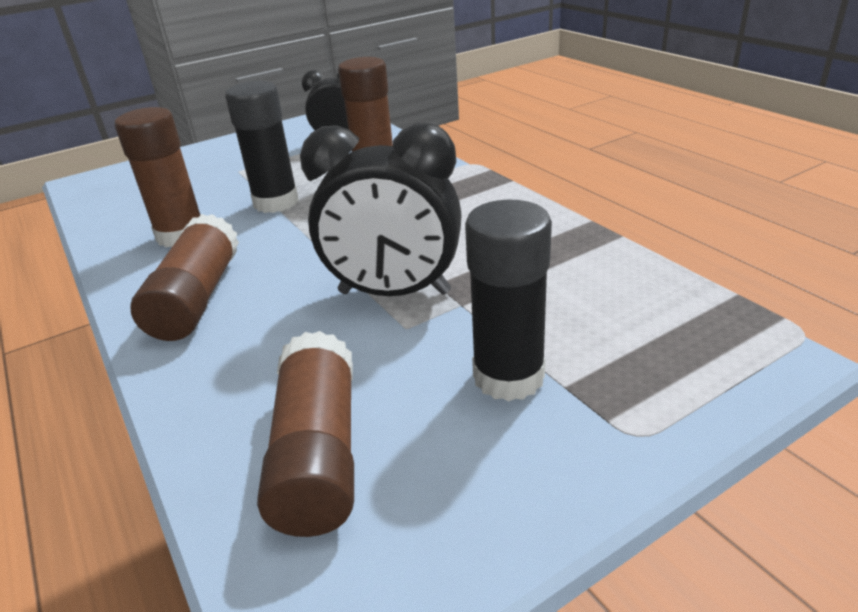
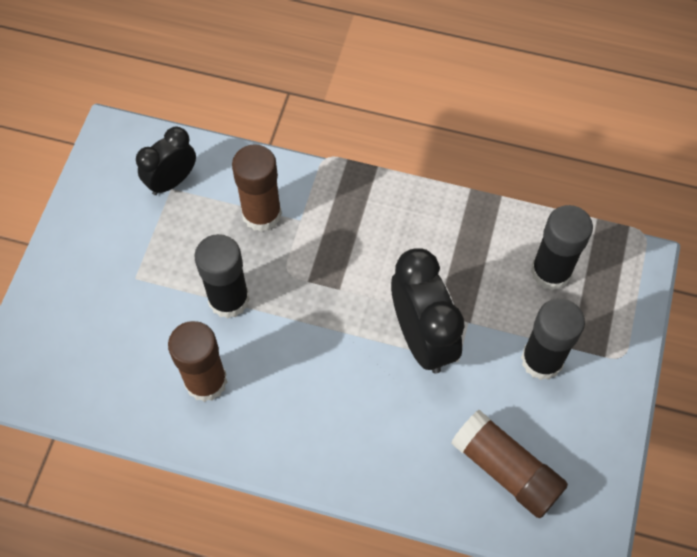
camera: 45 degrees left, 30 degrees up
brown glue stick [130,214,239,341] -> none
black clock [300,123,462,296] -> black clock turned 75 degrees counterclockwise [391,248,465,374]
none -> black glue stick [531,205,593,290]

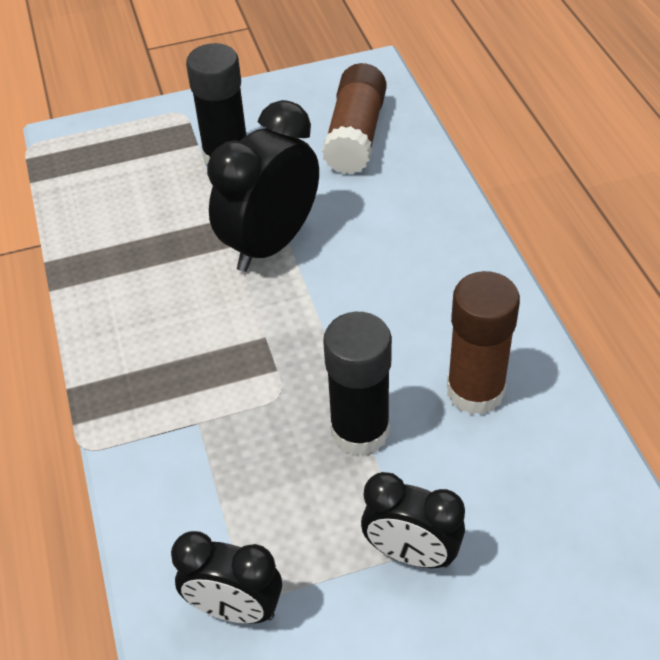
camera: 120 degrees left, 15 degrees down
brown glue stick [232,144,282,232] -> none
black glue stick [531,205,593,290] -> none
none -> black clock [361,472,465,568]

